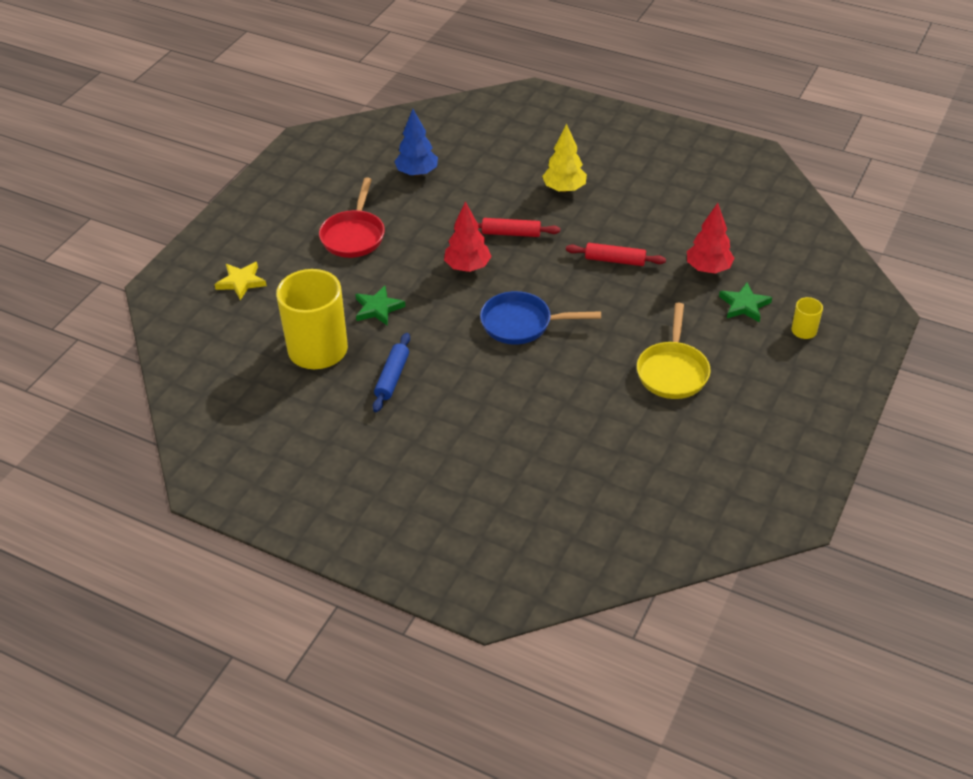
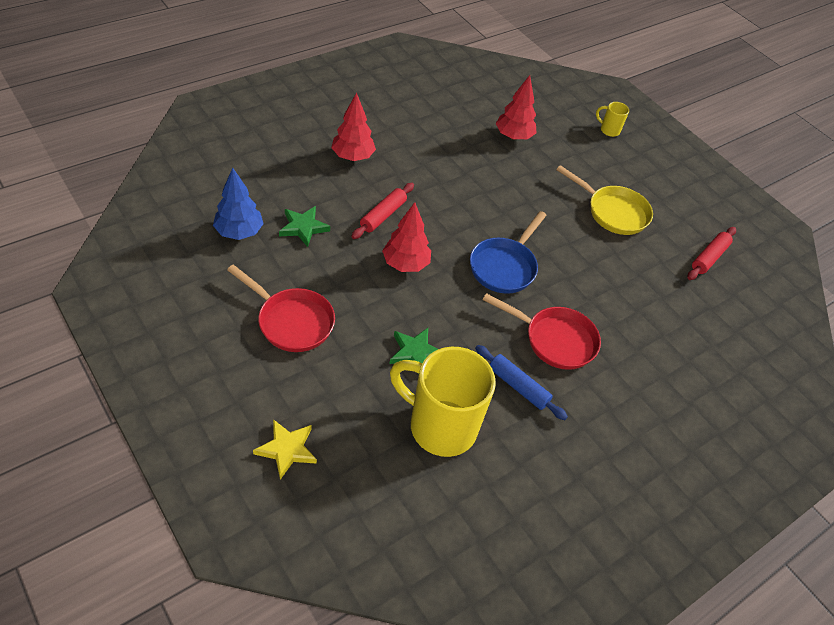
camera: 70 degrees left, 5 degrees up
yellow tree [542,124,587,193] -> red tree [331,93,376,161]
red rolling pin [566,243,666,266] -> red rolling pin moved to [688,227,736,280]
green star [719,282,772,323] -> green star moved to [279,206,330,247]
none -> red pan [483,293,601,370]

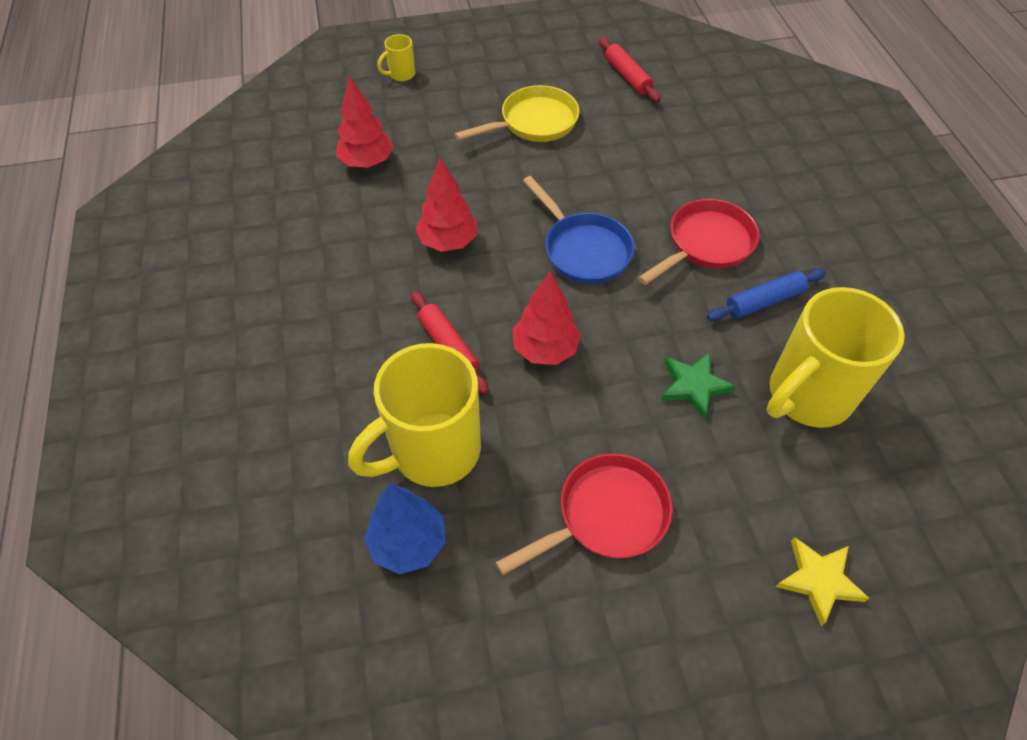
camera: 60 degrees left, 5 degrees up
green star [279,206,330,247] -> yellow mug [348,343,481,487]
red tree [331,93,376,161] -> red tree moved to [415,158,477,252]

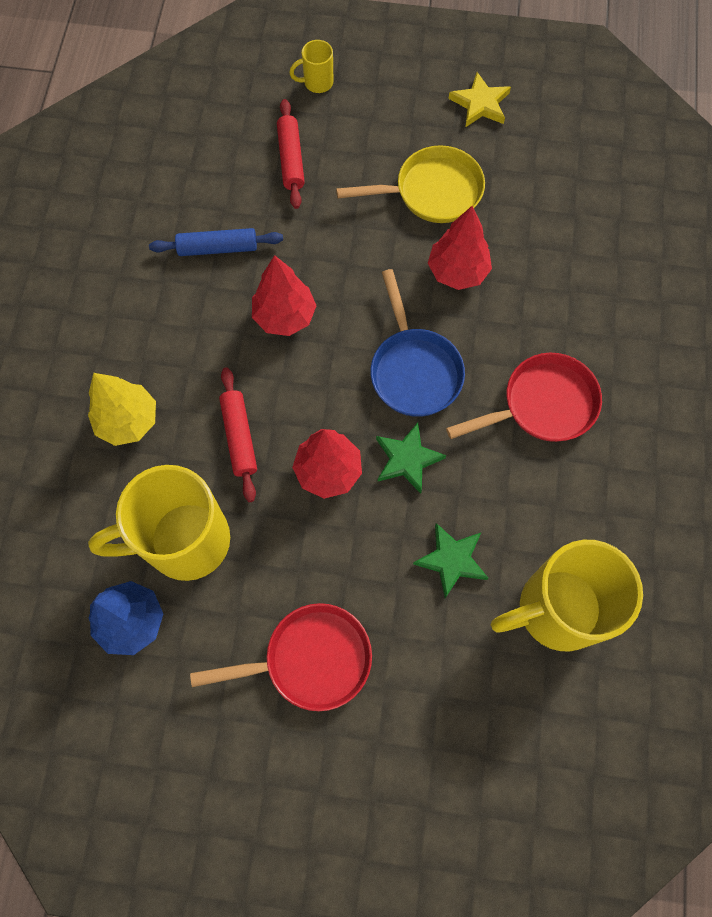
camera: 20 degrees right, 15 degrees up
red tree [336,75,394,168] -> red tree moved to [428,206,492,290]
red rolling pin [599,38,661,102] -> red rolling pin moved to [277,99,305,209]
blue rolling pin [707,269,826,321] -> blue rolling pin moved to [149,228,283,256]
yellow star [776,537,870,626] -> yellow star moved to [448,72,511,127]
none -> yellow tree [88,373,156,446]
none -> green star [376,423,446,493]

